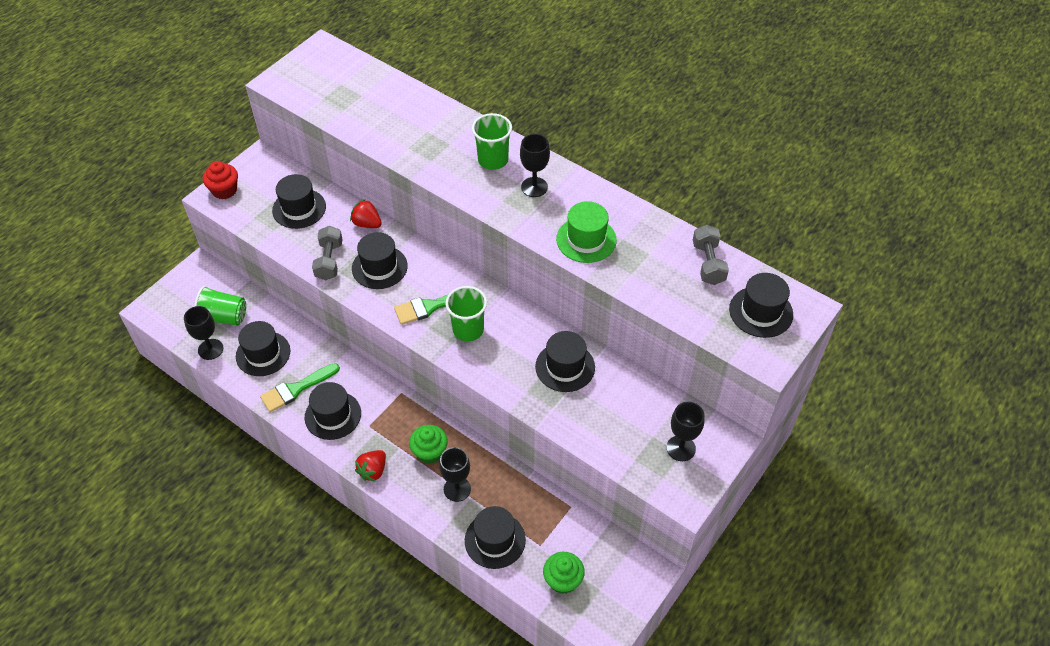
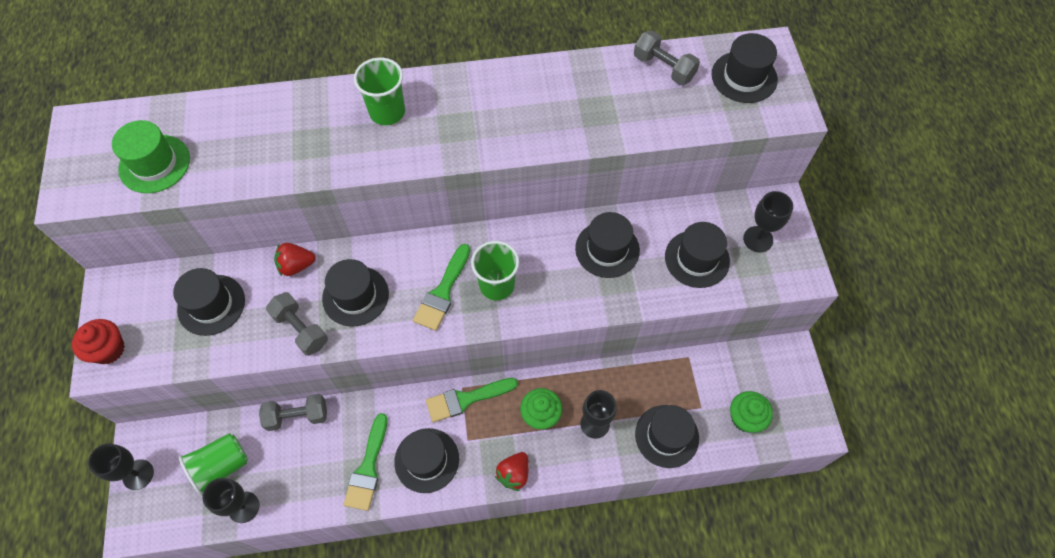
camera: 45 degrees left, 10 degrees up
black hat [236,321,290,376] -> black hat moved to [665,222,730,288]
red strawberry [355,450,386,482] -> red strawberry turned 45 degrees clockwise [495,452,529,491]
black goblet [520,134,550,197] -> black goblet moved to [88,443,154,490]
green hat [556,201,617,263] -> green hat moved to [112,120,190,193]
none -> grey dumbbell [259,394,327,431]
none -> green brush [426,378,518,422]

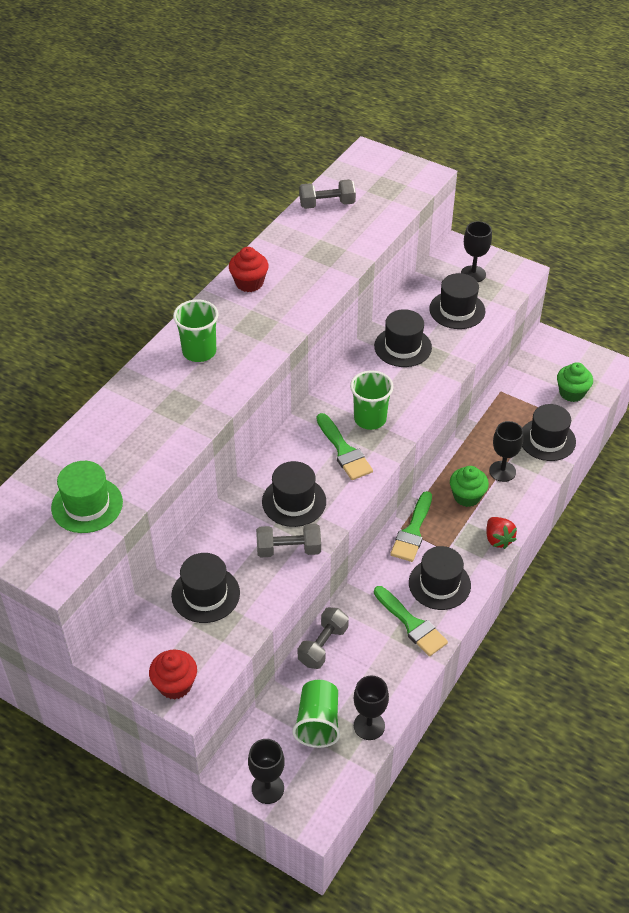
camera: 50 degrees left, 15 degrees down
red strawberry [274,243,316,276] -> none
black hat [712,33,778,103] -> none
none -> red cupcake [229,247,269,292]

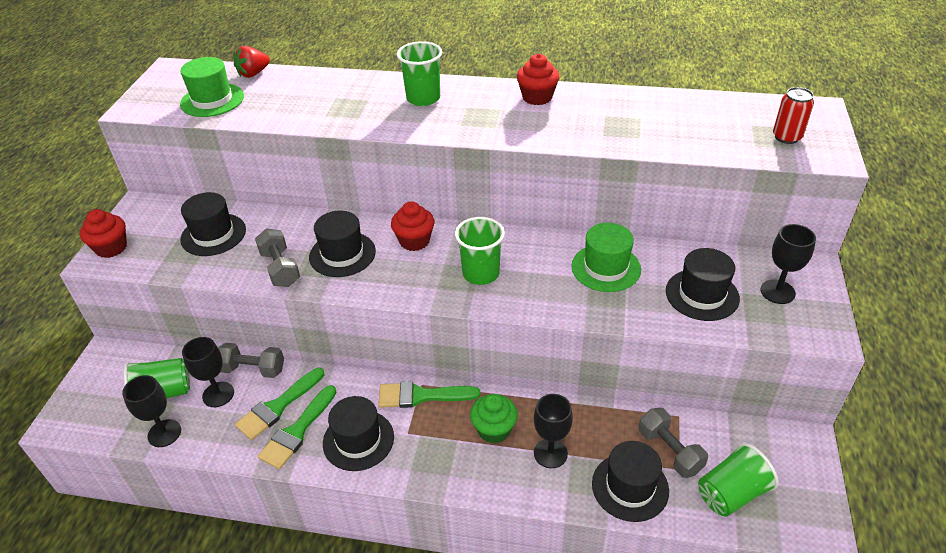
camera: 70 degrees right, 5 degrees down
black goblet [248,739,285,804] -> black goblet moved to [182,337,234,407]
grey dumbbell [299,179,356,209] -> grey dumbbell moved to [639,408,708,478]
green brush [317,413,373,480] -> green brush moved to [235,368,324,440]
black hat [374,309,432,367] -> green hat [571,223,641,292]
red strawberry [486,517,517,549] -> red strawberry moved to [233,46,270,78]
green cupcake [557,362,593,402] -> green cup [698,443,779,517]
none -> red cupcake [391,202,434,251]
none -> red can [773,87,814,144]

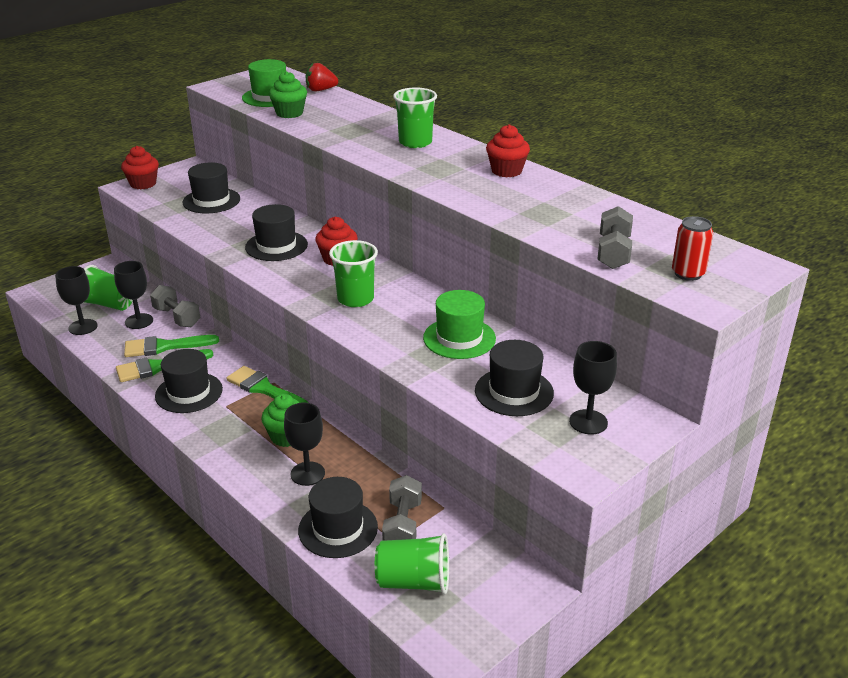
camera: 35 degrees right, 10 degrees down
grey dumbbell [255,228,300,287] -> grey dumbbell moved to [597,206,633,269]
none -> green cupcake [269,71,307,118]

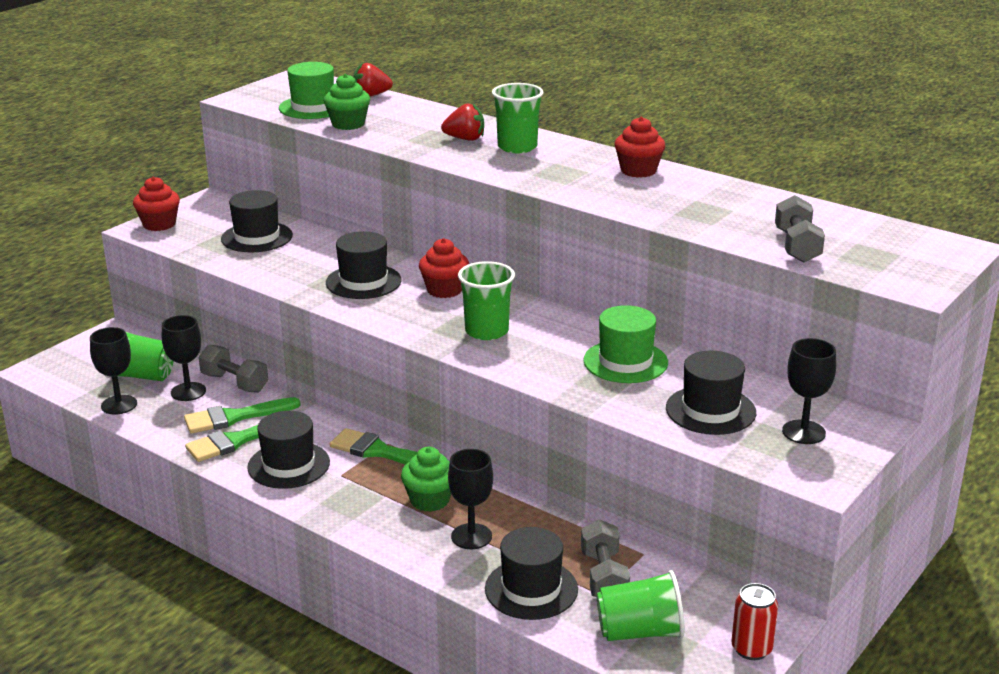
camera: 10 degrees left, 5 degrees down
red can [672,216,713,281] -> red can moved to [731,583,778,660]
none -> red strawberry [441,103,484,141]

